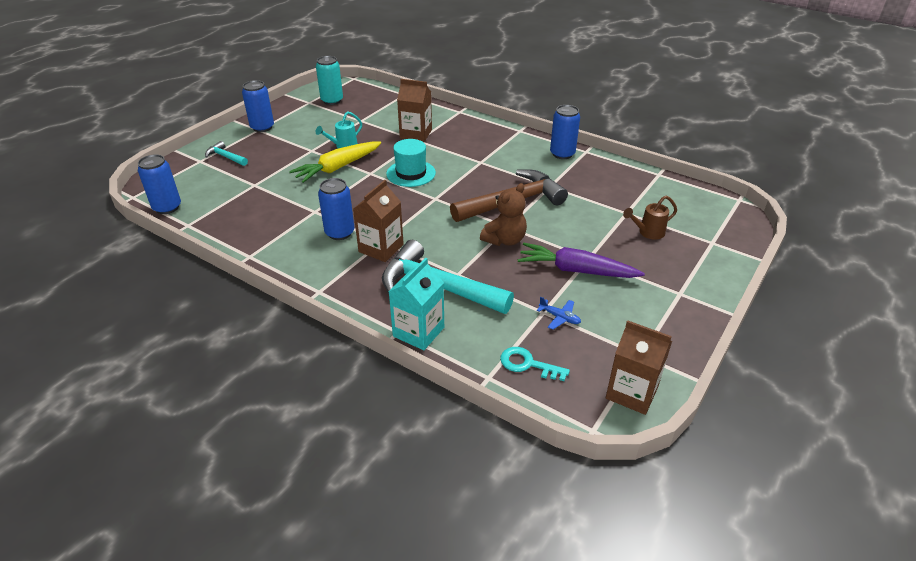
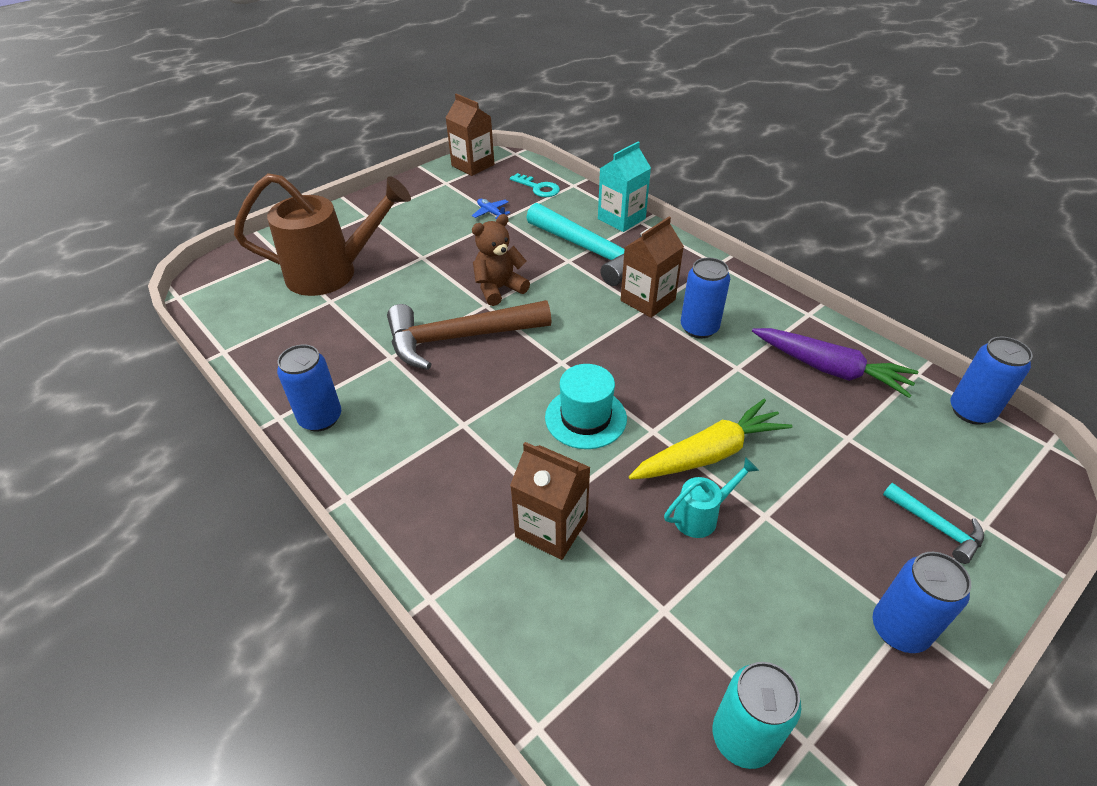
camera: 165 degrees left, 5 degrees up
purple carrot [518,243,645,278] -> purple carrot moved to [752,328,918,398]
brown watering can [623,196,677,240] -> brown watering can [234,173,411,296], size x2.26

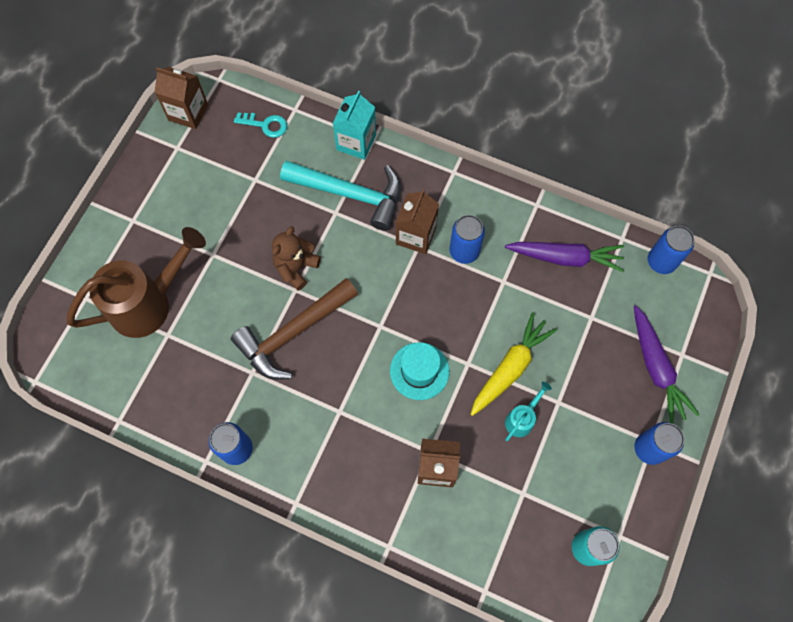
camera: 25 degrees left, 25 degrees up
blue plane [472,199,510,219] -> none
turquoise hammer [883,483,984,564] -> purple carrot [634,305,699,424]

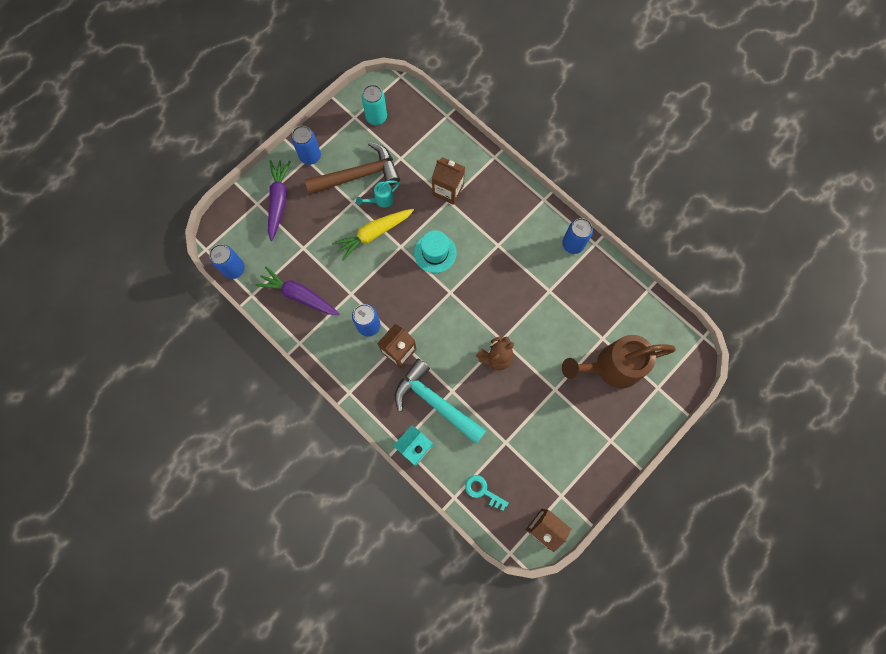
camera: 160 degrees left, 5 degrees up
brown hammer [231,278,358,380] -> brown hammer moved to [305,142,400,194]

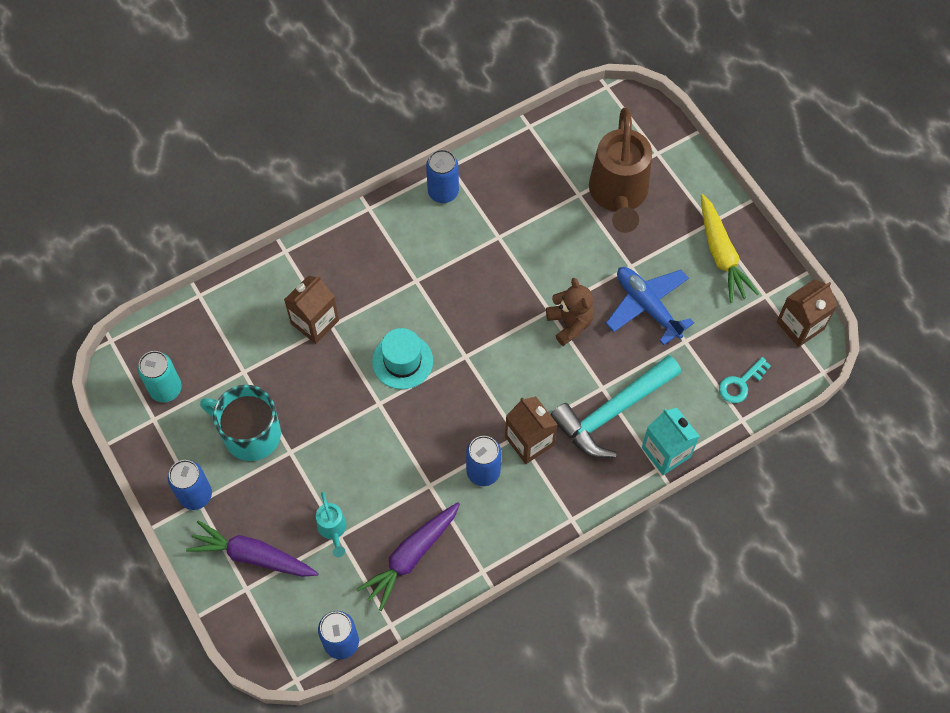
camera: 75 degrees left, 10 degrees down
brown hammer [305,142,400,194] -> turquoise mug [200,385,281,461]
yellow carrot [332,209,414,260] -> yellow carrot moved to [701,194,759,303]
turquoise watering can [356,181,399,207] -> turquoise watering can moved to [316,492,346,557]
none -> blue plane [606,267,694,345]

